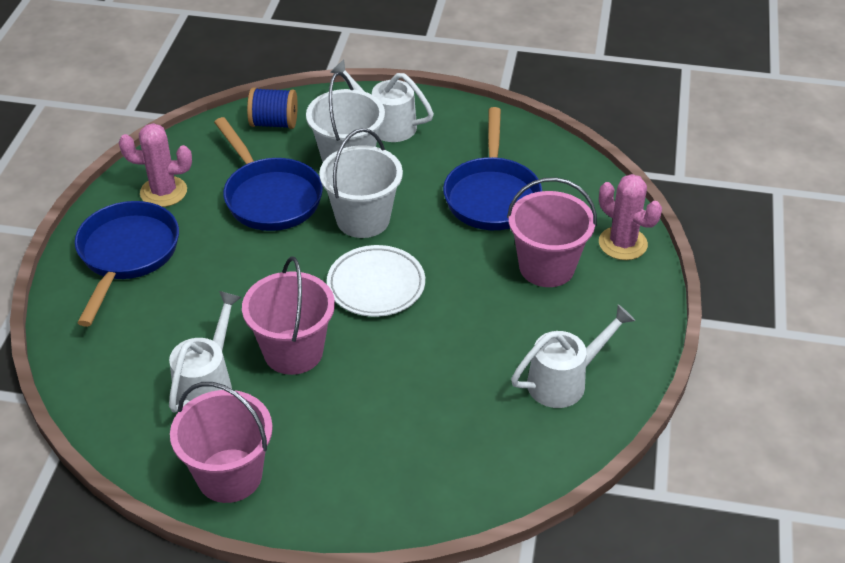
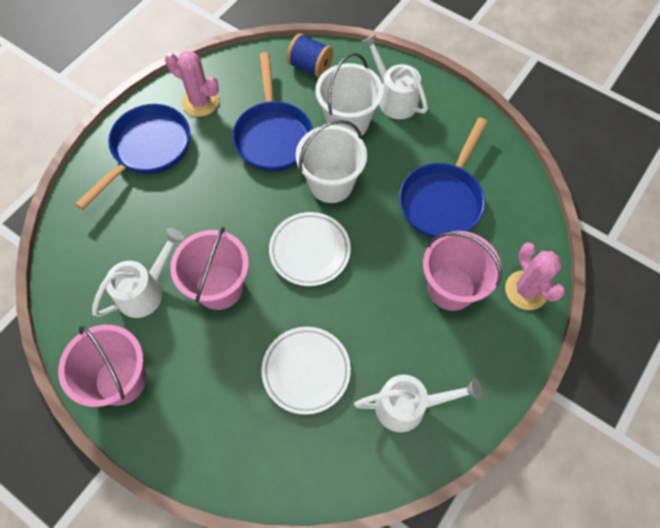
camera: 25 degrees right, 20 degrees up
none -> white plate [261,327,351,415]

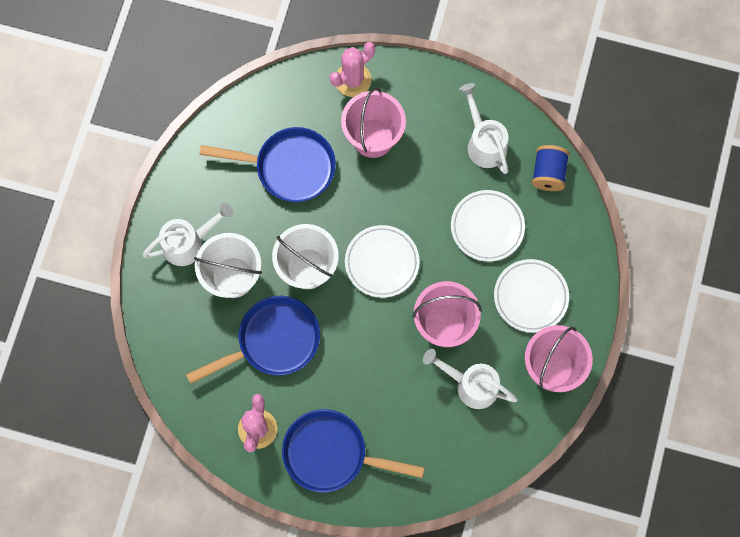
camera: 110 degrees left, 10 degrees up
blue spool [287,33,333,78] -> blue spool moved to [532,145,570,191]
white watering can [362,34,428,119] -> white watering can turned 150 degrees counterclockwise [142,203,234,266]
none -> white plate [494,259,569,333]

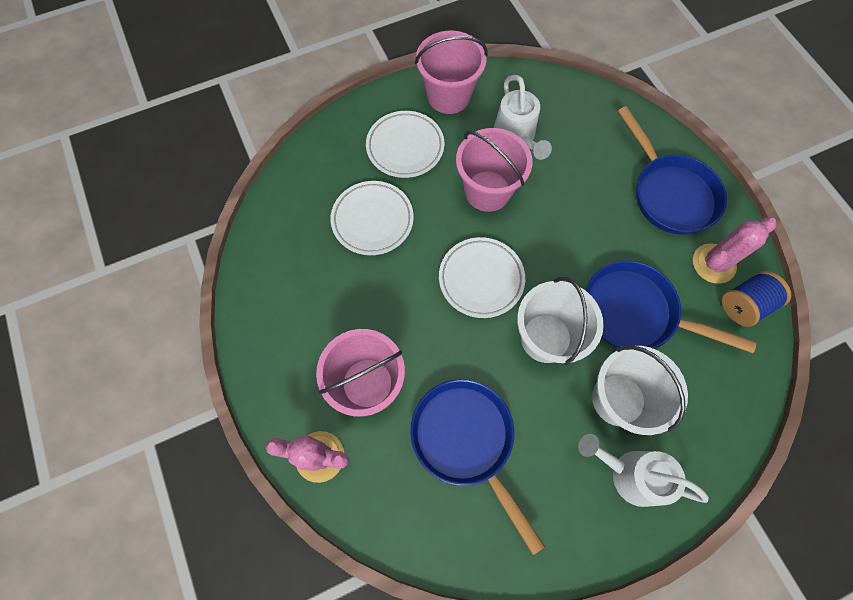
camera: 130 degrees left, 5 degrees down
white watering can [459,83,509,174] -> none
blue spool [532,145,570,191] -> blue spool moved to [722,271,791,327]

